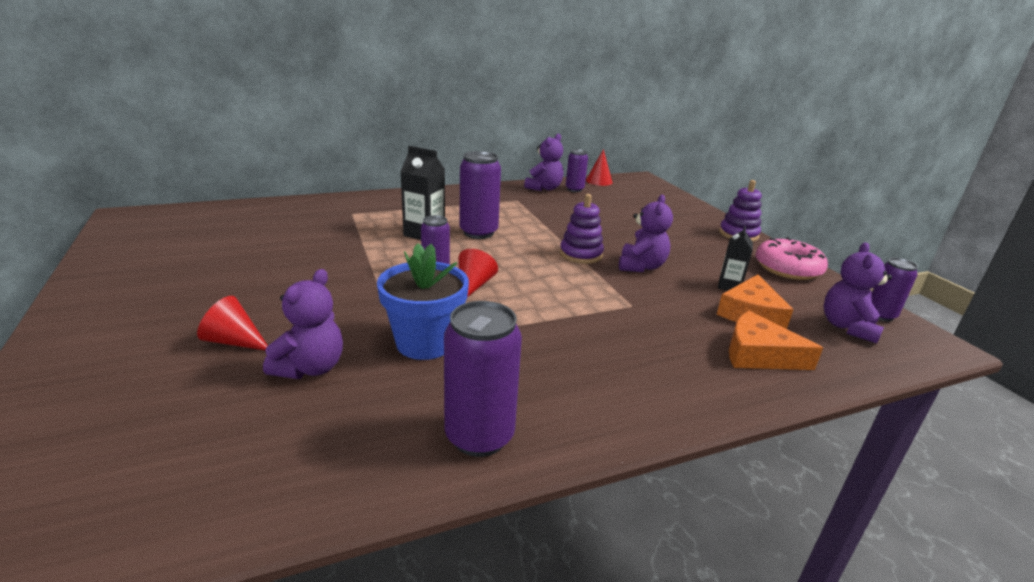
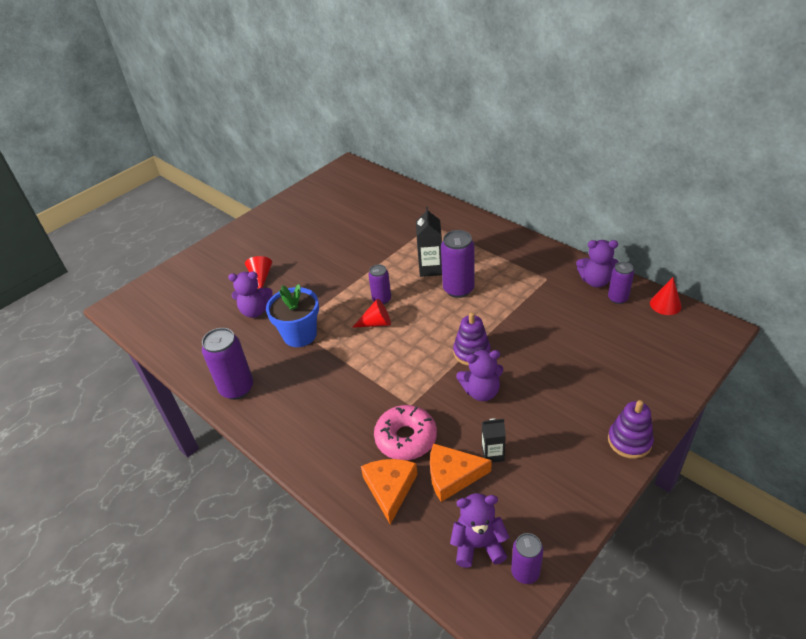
camera: 70 degrees right, 15 degrees up
pink donut [755,237,828,280] -> pink donut moved to [374,405,437,460]

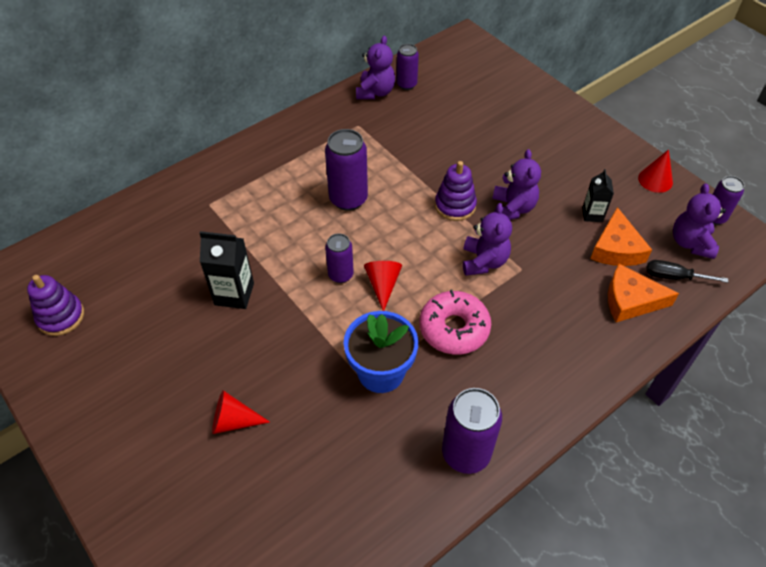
camera: 85 degrees left, 10 degrees up
purple teddy bear [228,271,273,318] -> purple teddy bear moved to [463,203,512,276]
pink donut [374,405,437,460] -> pink donut moved to [419,289,491,355]
black carton [416,207,442,277] -> black carton moved to [200,231,254,309]
purple stacking toy [608,400,654,459] -> purple stacking toy moved to [27,275,84,336]
red cone [650,277,682,315] -> red cone moved to [638,149,673,193]
none -> black screwdriver [646,260,728,283]

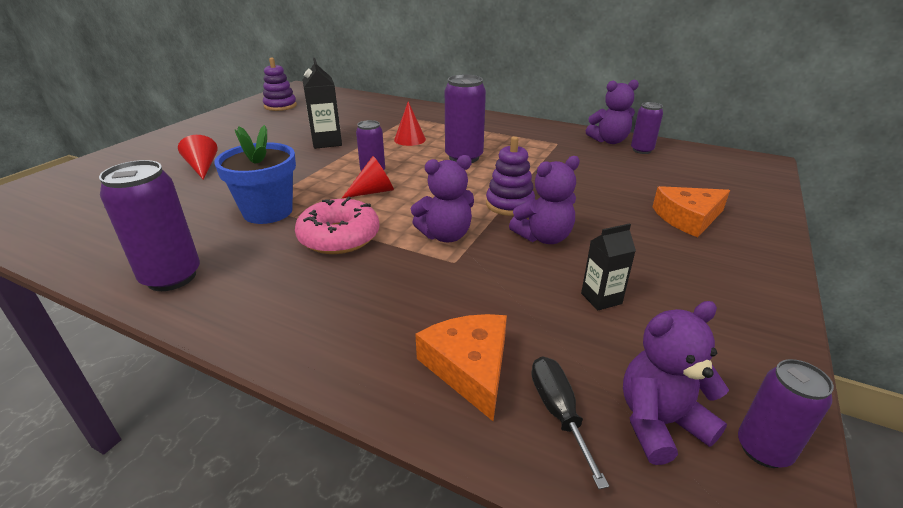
camera: 65 degrees right, 20 degrees down
orange cheese [590,207,652,266] -> orange cheese moved to [653,186,730,237]
red cone [638,149,673,193] -> red cone moved to [394,101,426,146]

